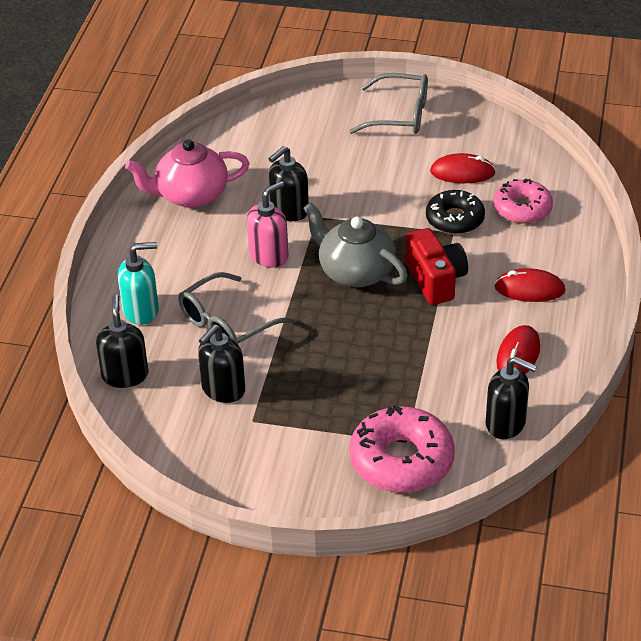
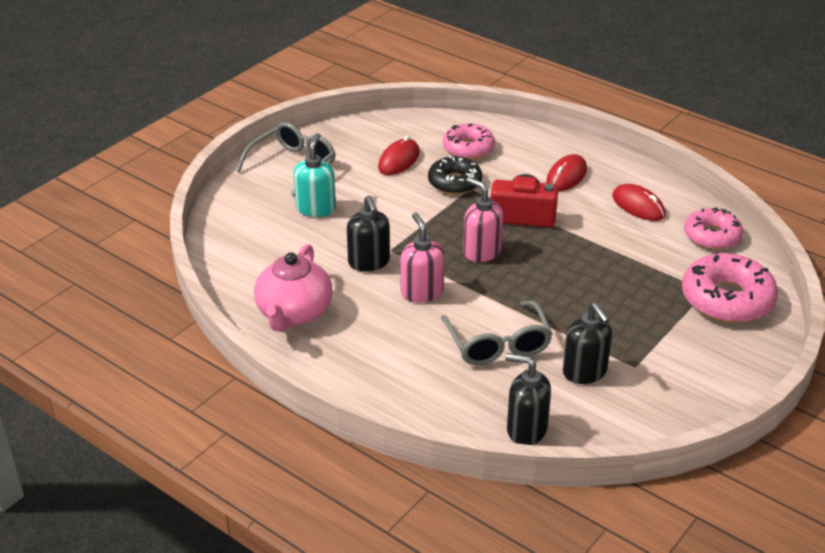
camera: 65 degrees left, 5 degrees down
turquoise soap dispenser [118,242,159,325] -> turquoise soap dispenser moved to [294,133,336,217]
grey teapot [304,202,408,287] -> pink soap dispenser [463,177,503,262]
black soap dispenser [486,357,537,439] -> pink donut [684,207,743,250]

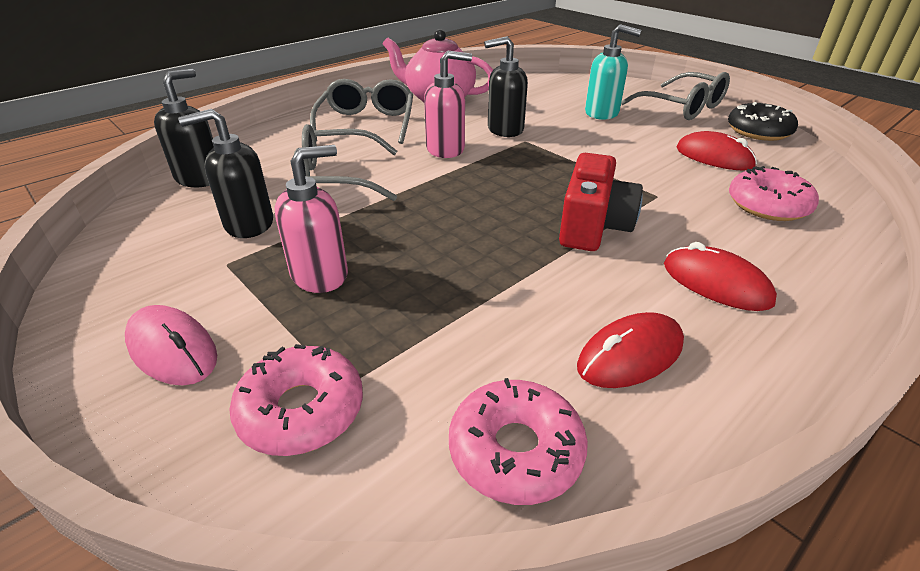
camera: 100 degrees right, 0 degrees up
black donut [428,155,482,195] -> black donut moved to [728,102,798,141]
pink soap dispenser [463,177,503,262] -> pink soap dispenser moved to [275,145,348,293]
pink donut [682,253,778,323] -> pink donut [229,344,363,456], size x0.66
none -> pink mouse [125,305,217,385]
none -> grey glasses [310,79,413,144]

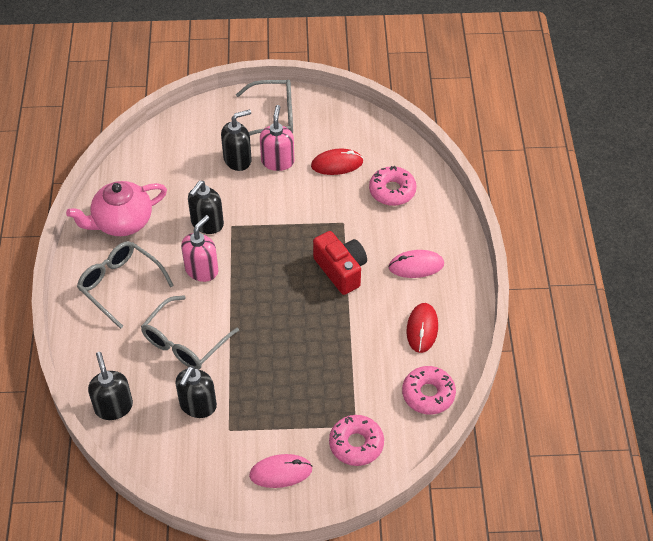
camera: 50 degrees left, 15 degrees up
pink soap dispenser [275,145,348,293] -> pink soap dispenser moved to [260,105,294,171]
turquoise soap dispenser [585,24,641,120] -> black soap dispenser [221,109,251,171]
red mouse [664,242,777,311] -> pink mouse [388,250,444,278]
black donut [728,102,798,141] -> none

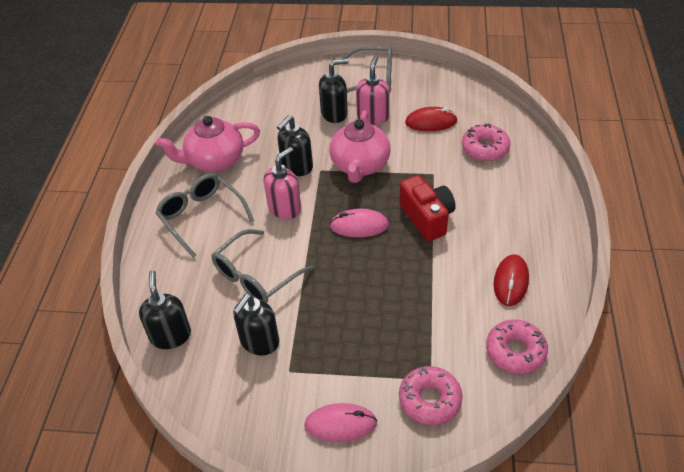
camera: 10 degrees right, 5 degrees down
pink mouse [388,250,444,278] -> pink mouse moved to [330,209,389,237]
none -> pink teapot [329,110,390,183]

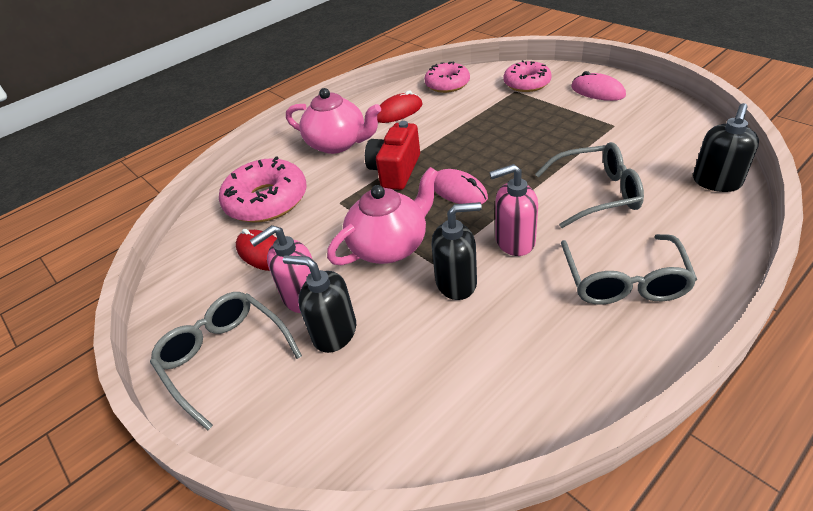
camera: 135 degrees left, 5 degrees down
pink teapot [156,116,260,172] -> pink teapot moved to [286,88,381,154]
black soap dispenser [233,293,279,355] -> none
pink donut [462,124,510,161] -> pink donut [219,157,307,223], size x1.52

